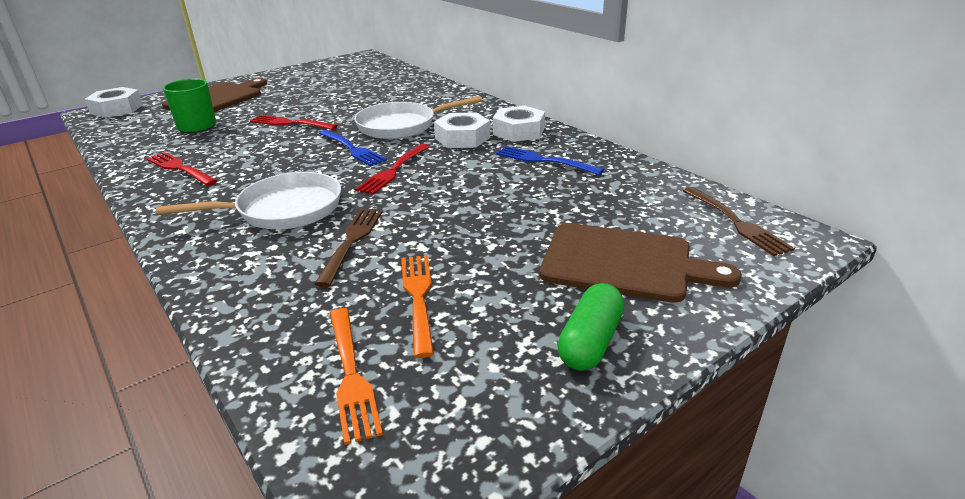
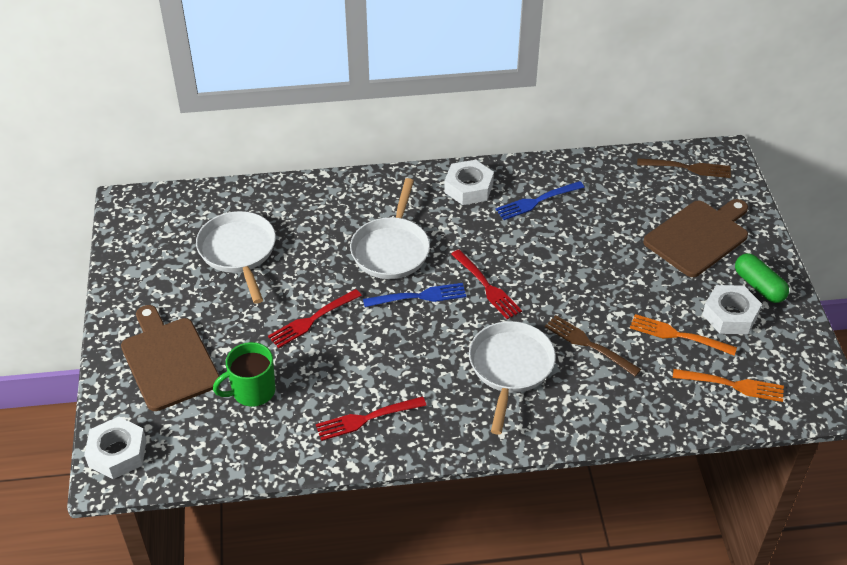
camera: 60 degrees left, 15 degrees up
white nut [434,112,490,148] -> white nut moved to [702,285,762,334]
none -> white pan [196,211,276,304]

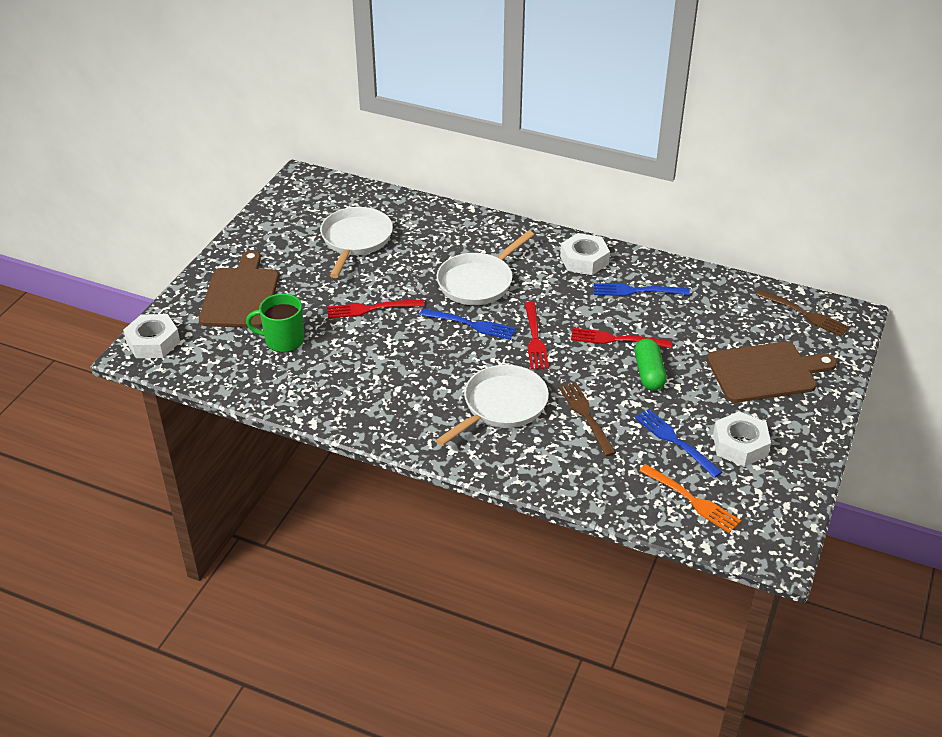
camera: 30 degrees right, 5 degrees down
red fork [316,396,427,441] -> red fork moved to [571,328,672,348]
orange fork [630,314,737,355] -> blue fork [635,409,722,478]
green capsule [735,253,789,303] -> green capsule moved to [635,338,666,390]

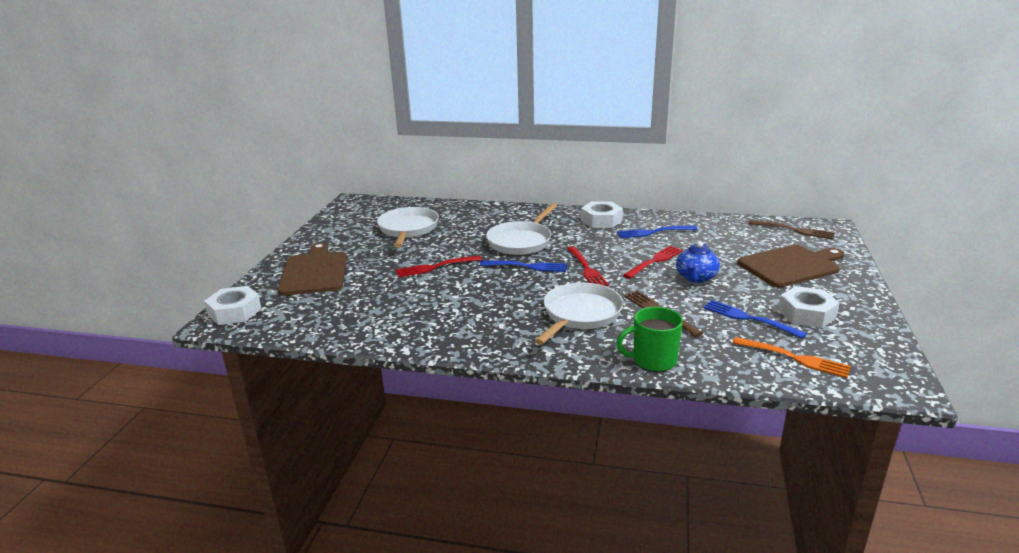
camera: 10 degrees left, 15 degrees down
green mug [246,294,304,352] -> green mug moved to [616,307,683,372]
red fork [571,328,672,348] -> red fork turned 135 degrees clockwise [623,246,683,279]
green capsule [635,338,666,390] -> blue teapot [676,241,720,283]

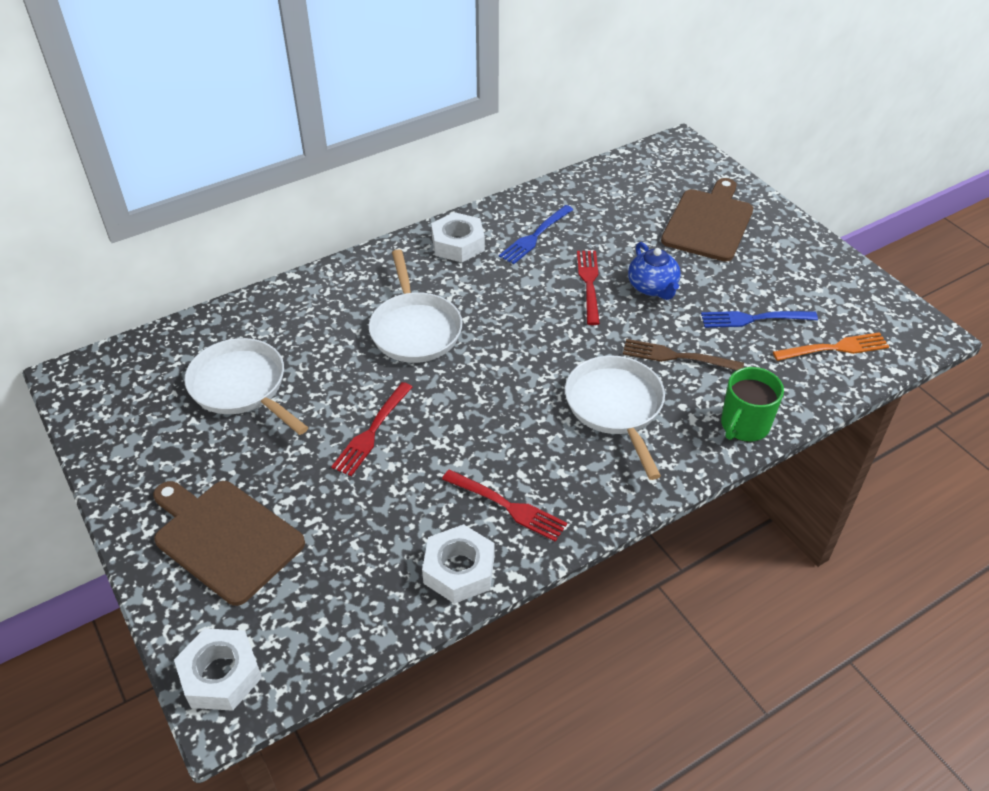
camera: 45 degrees left, 20 degrees up
blue fork [480,261,567,272] -> none
red fork [567,246,609,286] -> red fork moved to [442,470,567,542]
brown fork [749,220,834,239] -> none
white nut [778,286,840,328] -> white nut moved to [422,524,494,604]

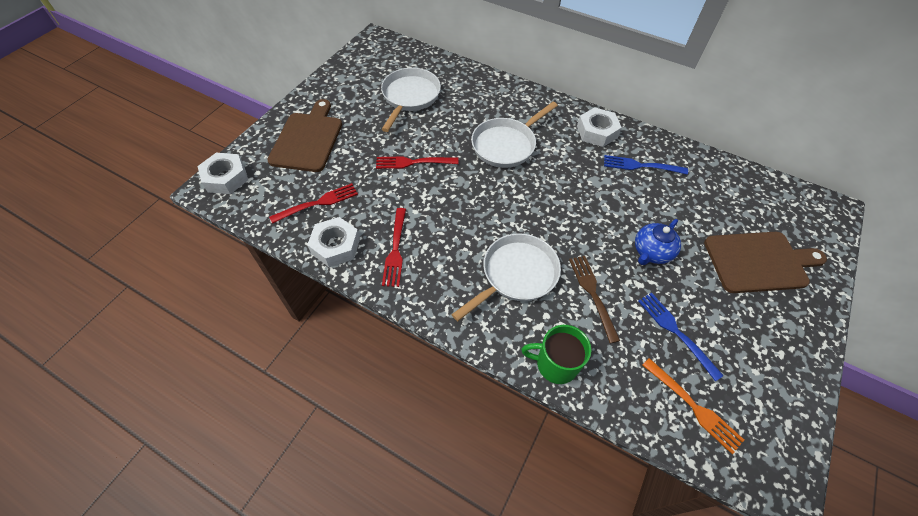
camera: 60 degrees right, 10 degrees up
red fork [577,251,600,325] -> red fork moved to [269,183,358,224]

